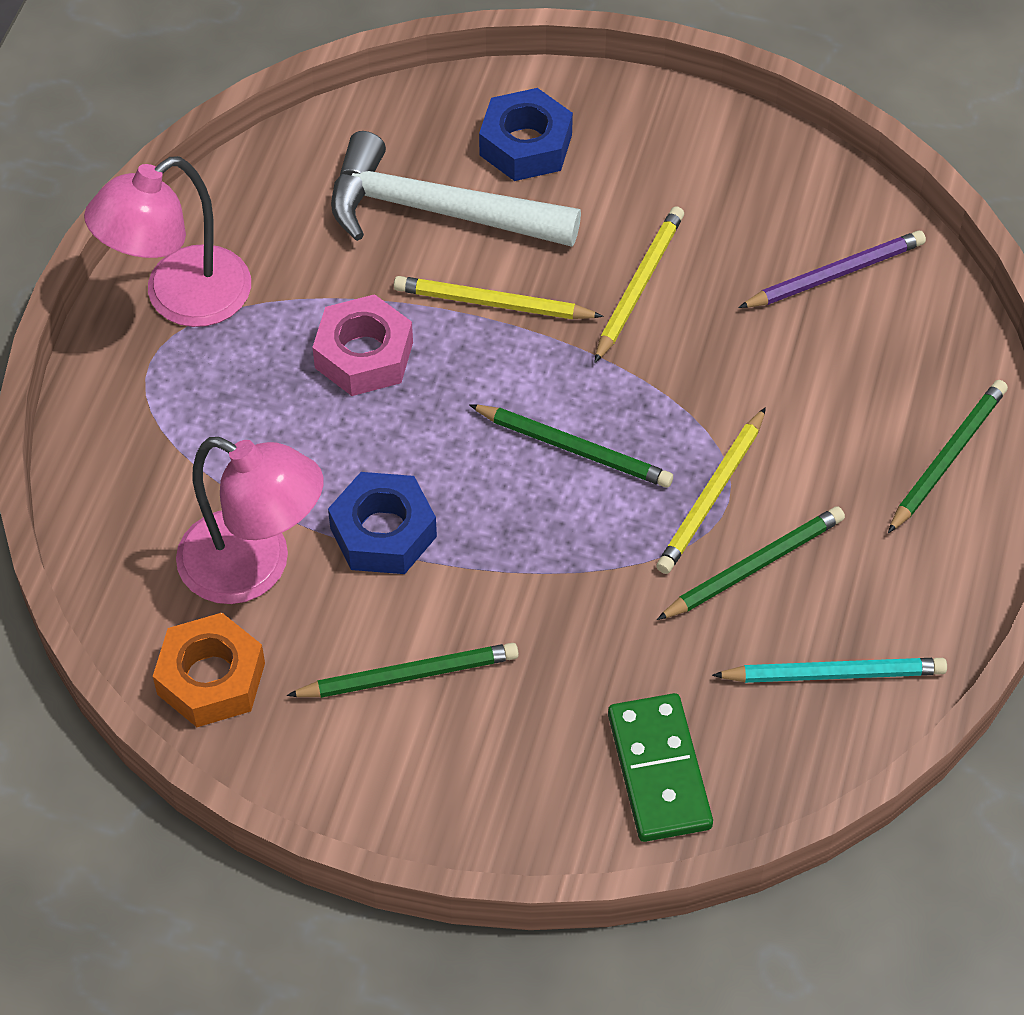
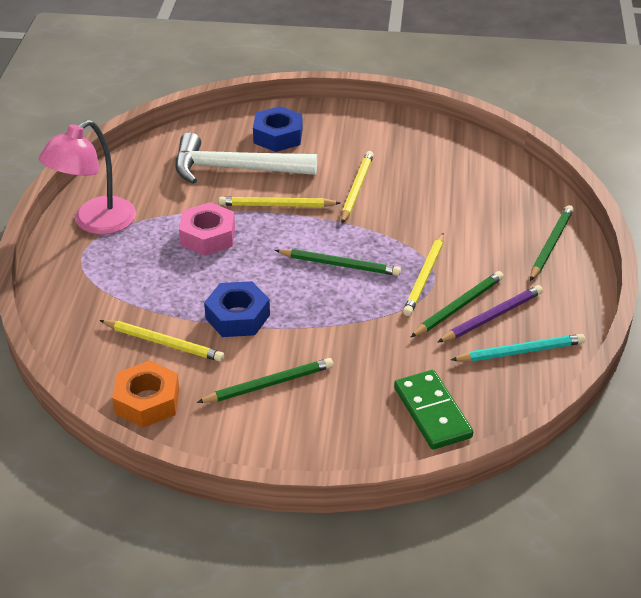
camera: 10 degrees left, 15 degrees down
pink lamp [176,437,324,604] -> yellow pencil [99,320,224,362]
purple pencil [738,231,926,308] -> purple pencil moved to [437,285,543,343]

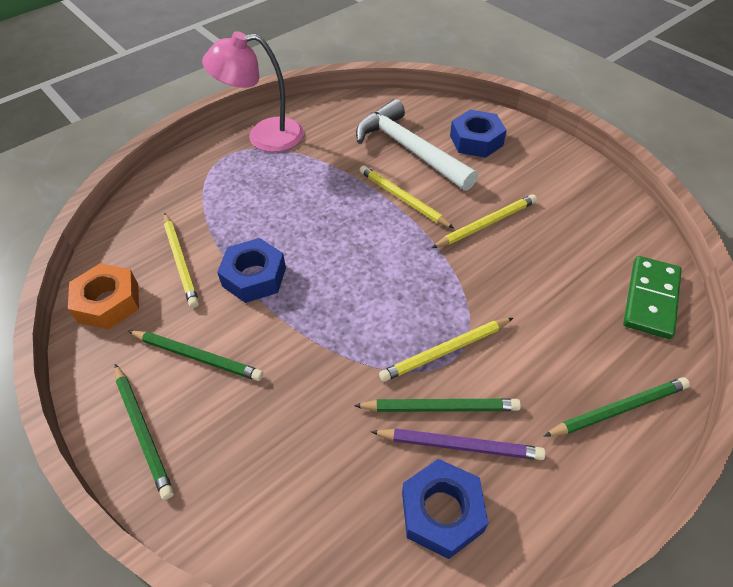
camera: 45 degrees right, 10 degrees up
pink nut [179,202,235,256] -> none
green pencil [275,249,401,276] -> green pencil moved to [115,364,174,500]
green domino [394,370,473,450] -> green domino moved to [623,256,682,339]
turquoise pencil [451,334,585,362] -> blue nut [402,459,488,559]

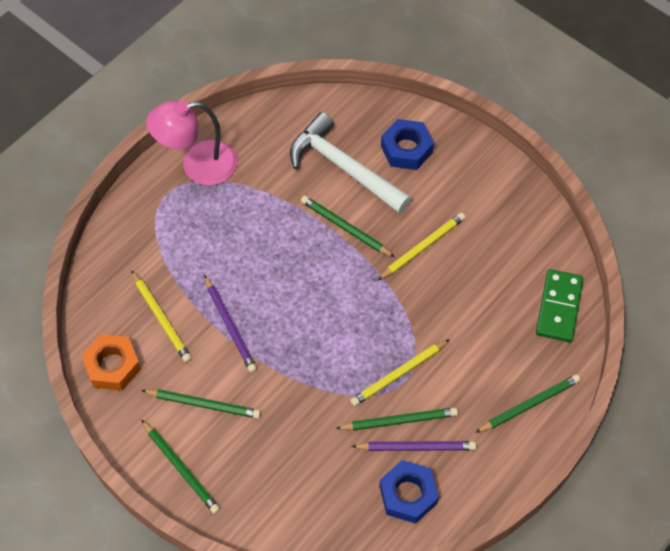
camera: 10 degrees left, 10 degrees up
blue nut [217,238,286,303] -> purple pencil [204,275,257,373]
yellow pencil [359,165,454,229] -> green pencil [301,196,394,257]

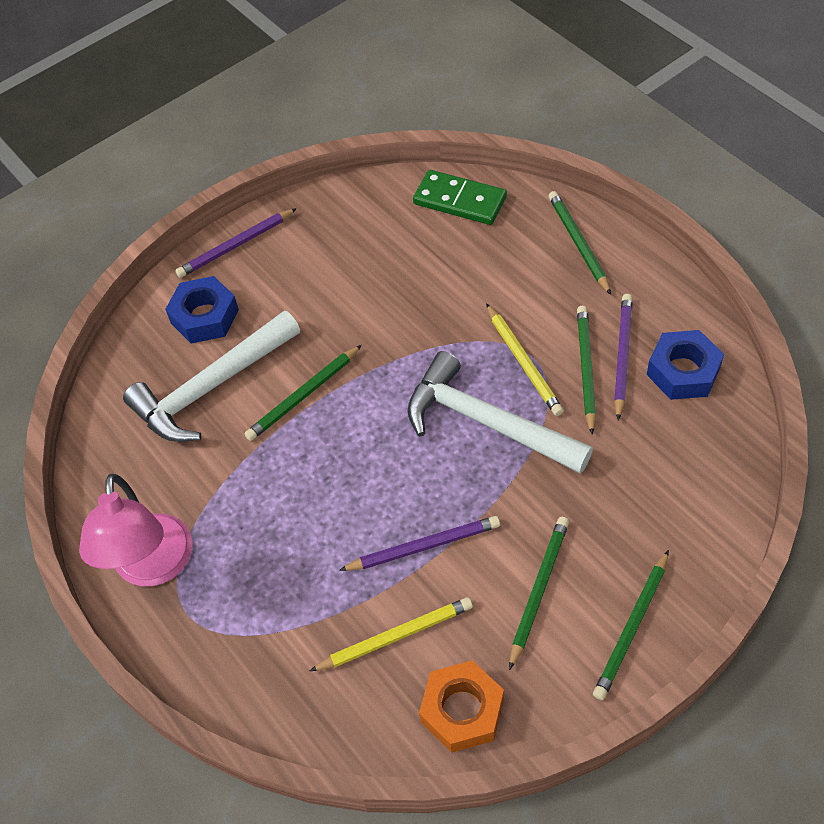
camera: 75 degrees left, 5 degrees down
green pencil [141,419,220,514] -> green pencil turned 150 degrees clockwise [593,550,669,700]
yellow pencil [378,213,465,280] -> none
none -> purple pencil [175,208,297,278]
none -> white hammer [407,351,593,474]

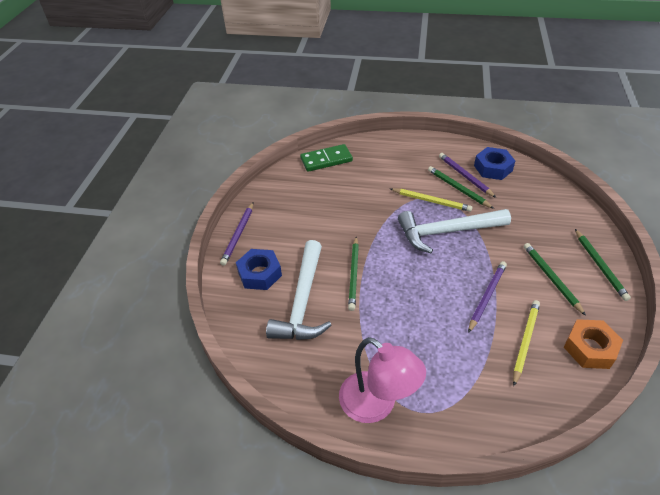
camera: 45 degrees left, 10 degrees down
green pencil [548,191,611,295] -> none

